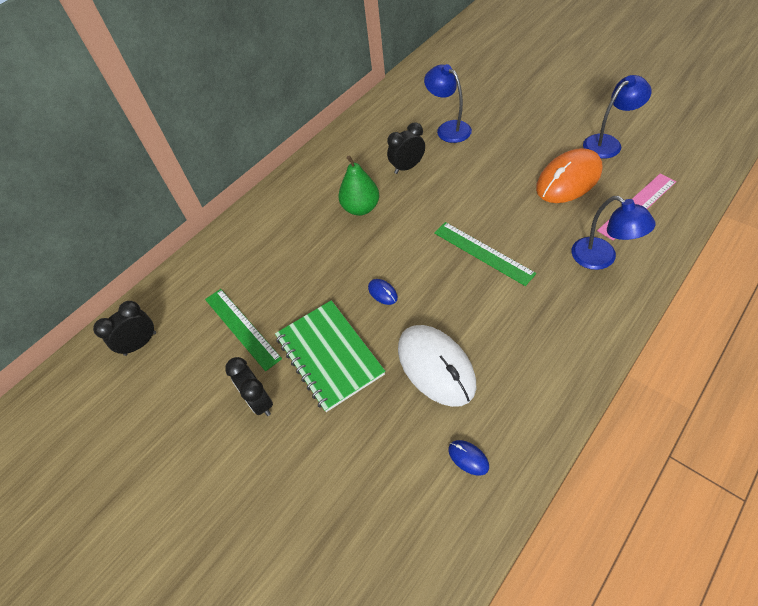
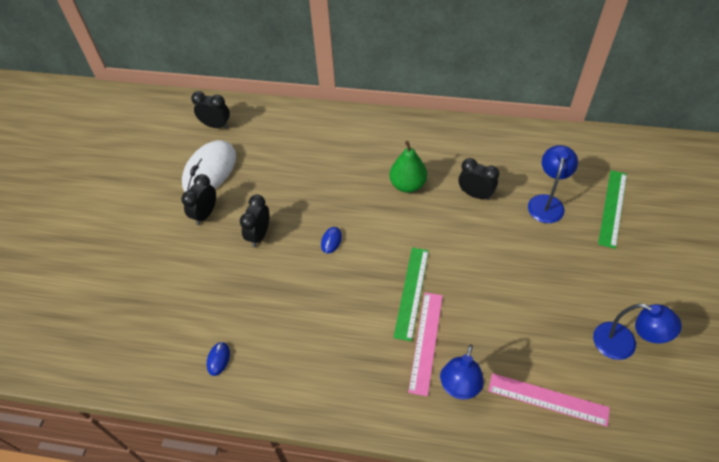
camera: 55 degrees right, 0 degrees up
green ruler [205,289,282,371] -> green ruler moved to [598,170,627,249]
green notebook [275,300,385,412] -> black clock [240,195,270,247]
white mouse [398,325,476,407] -> white mouse moved to [182,140,236,192]
orange mouse [536,148,603,203] -> none
none -> pink ruler [408,293,443,396]

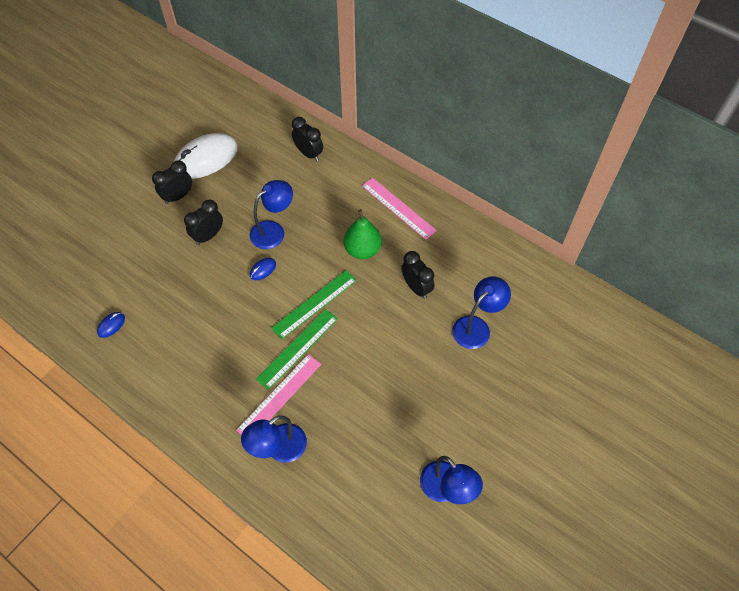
camera: 25 degrees right, 5 degrees up
black clock [191,91,230,129] -> black clock moved to [292,117,323,161]
pink ruler [488,373,610,427] -> pink ruler moved to [362,178,437,240]
green ruler [598,170,627,249] -> green ruler moved to [271,270,357,339]
none -> blue lamp [250,180,293,249]

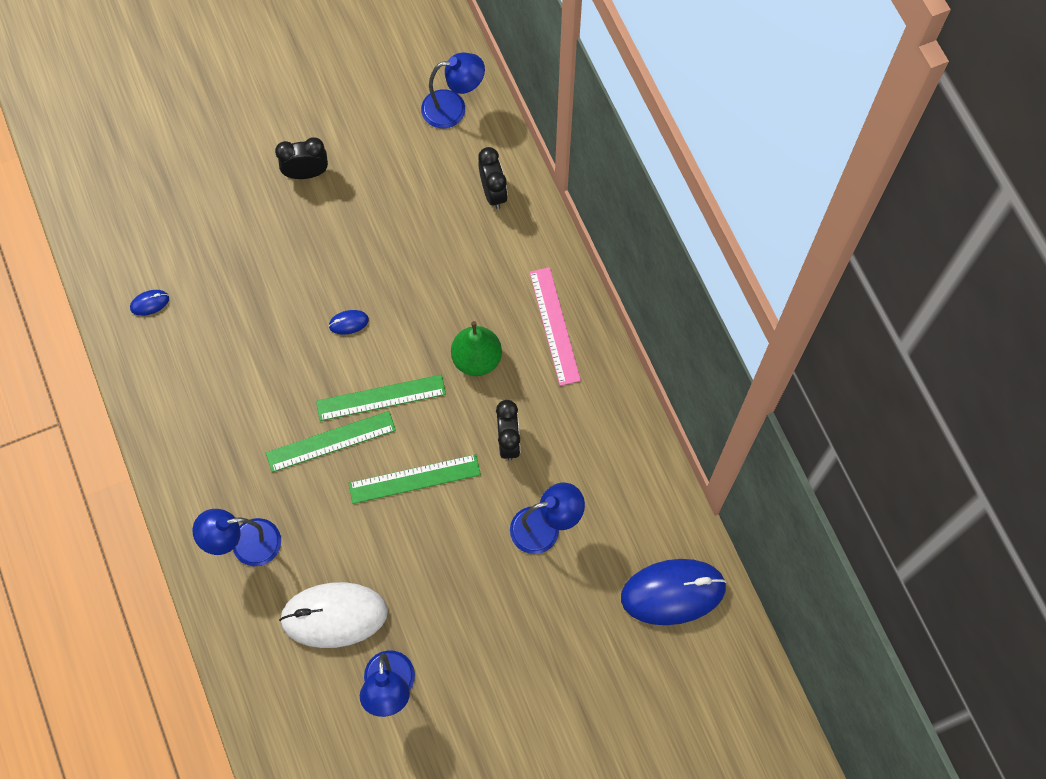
camera: 30 degrees right, 10 degrees up
white mouse [174,133,238,179] -> white mouse moved to [279,582,388,648]
black clock [184,200,223,245] -> none
pink ruler [236,354,321,435] -> none
blue lamp [250,180,293,249] -> blue lamp moved to [421,52,485,128]
none -> green ruler [348,454,481,504]
none -> blue mouse [621,559,727,625]

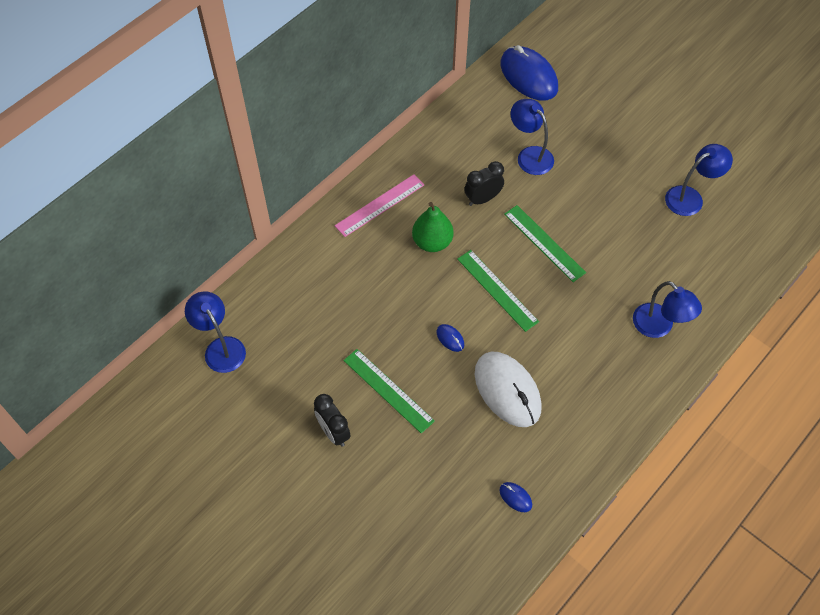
camera: 115 degrees left, 10 degrees down
green ruler [266,411,396,472] -> green ruler moved to [344,349,435,434]
white mouse [279,582,388,648] -> white mouse moved to [475,352,542,427]
black clock [478,147,508,209] -> none

